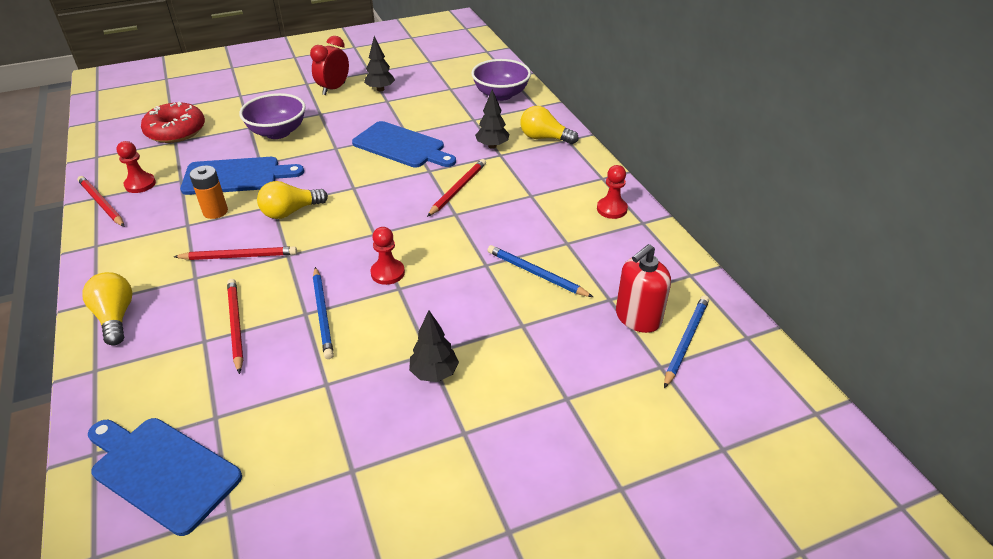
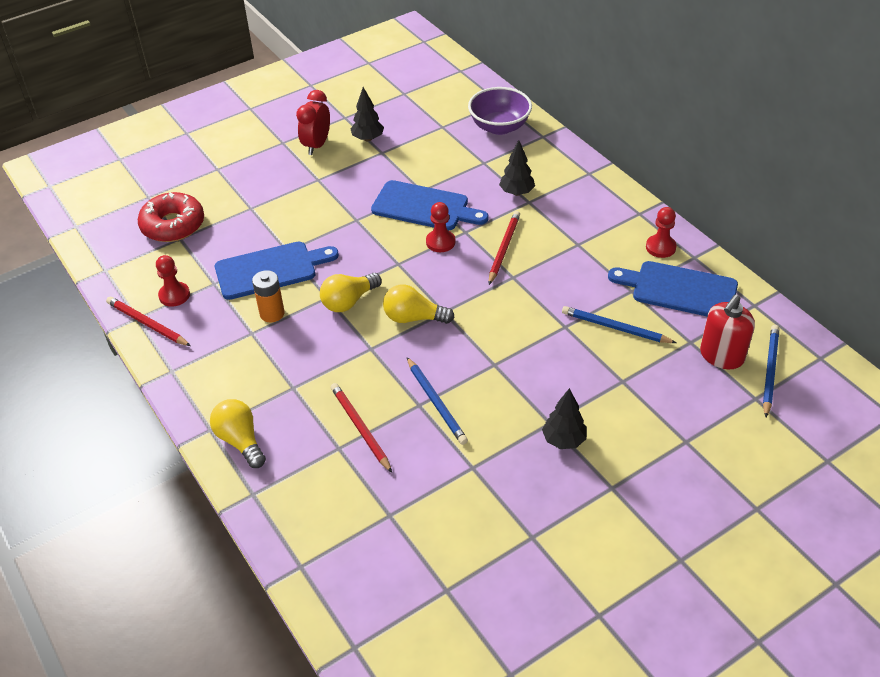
camera: 10 degrees left, 5 degrees up
blue cutting board [88,418,242,536] -> blue cutting board moved to [608,261,738,316]
red pencil [174,246,297,260] -> none
purple bowl [239,93,306,139] -> none
red pawn [371,227,405,285] -> red pawn moved to [426,202,455,252]
yellow light bulb [520,106,578,144] -> yellow light bulb moved to [383,284,455,324]

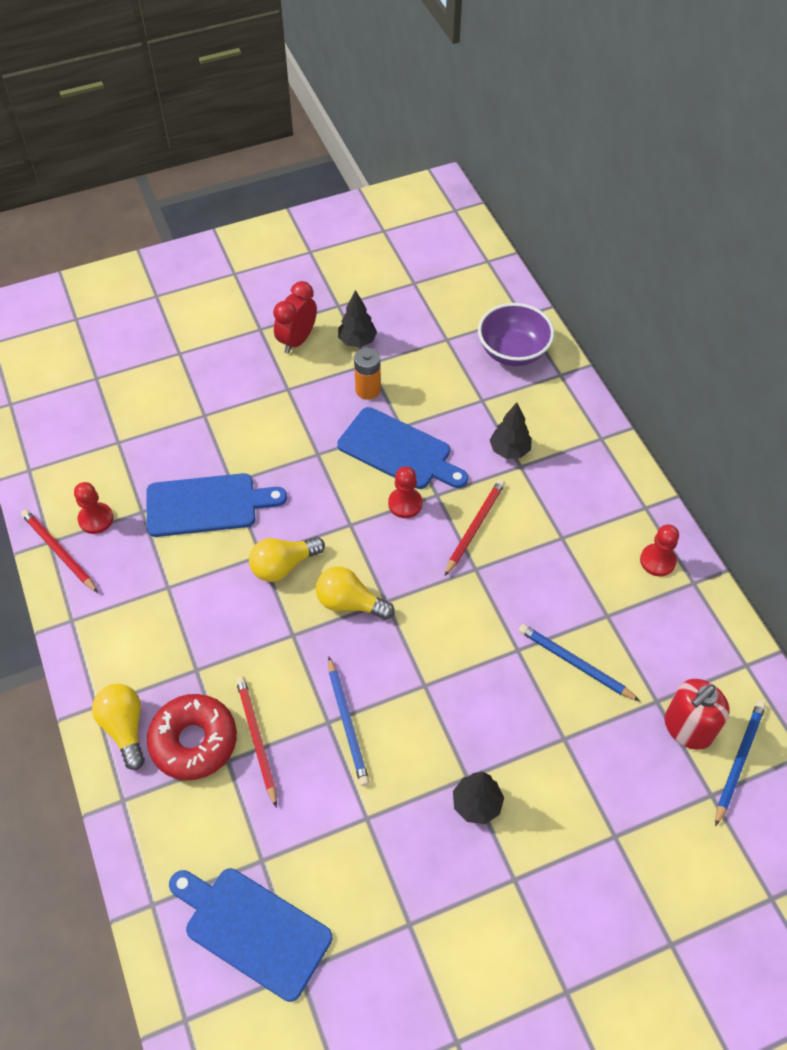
camera: 10 degrees right, 10 degrees up
red donut [138,192,204,242] -> red donut moved to [147,694,237,780]
orange battery [252,270,285,322] -> orange battery moved to [354,348,381,400]
blue cutting board [608,261,738,316] -> blue cutting board moved to [169,868,332,1002]

